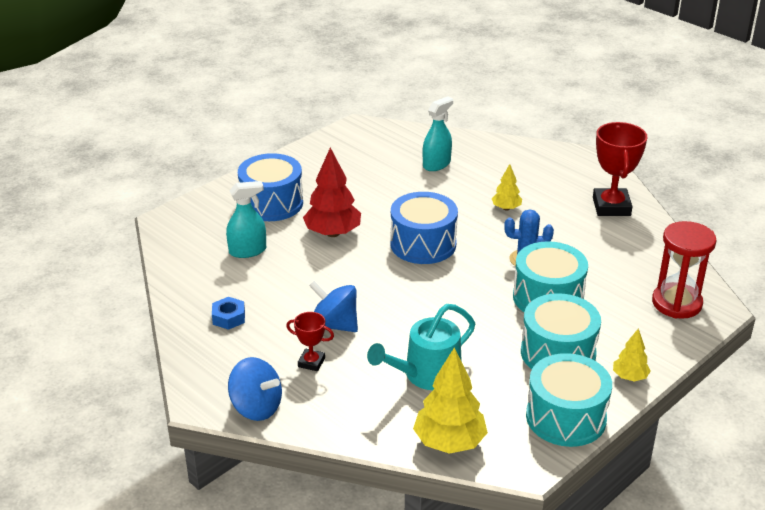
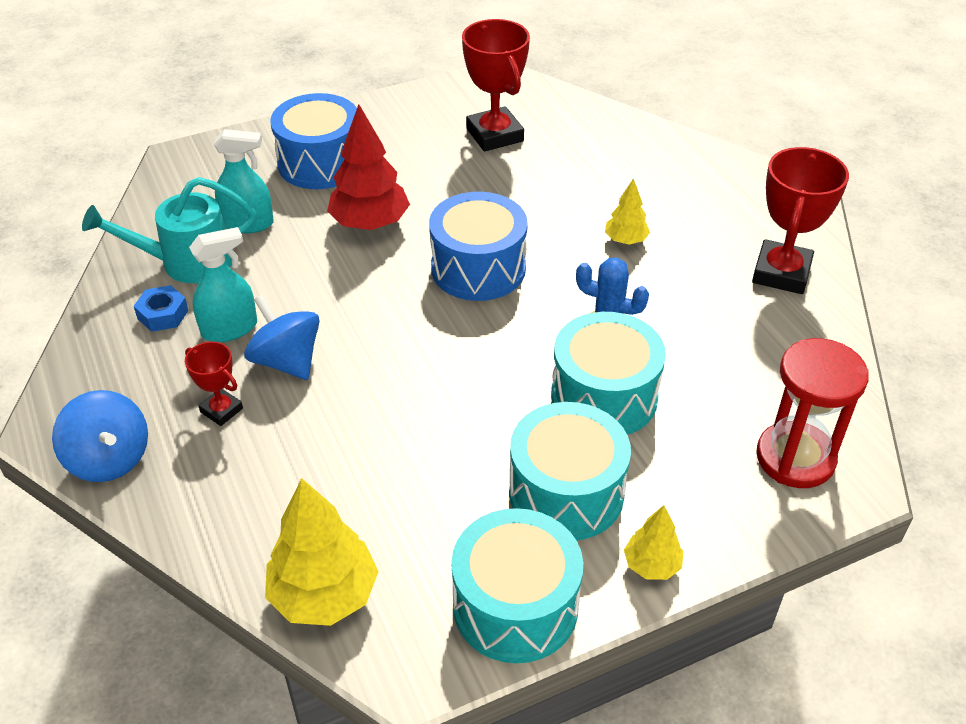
camera: 20 degrees right, 10 degrees up
turquoise watering can [367,304,475,390] -> turquoise watering can moved to [82,177,256,283]
turquoise spray bottle [423,96,453,171] -> turquoise spray bottle moved to [189,227,257,342]
none -> red trophy [462,19,530,152]

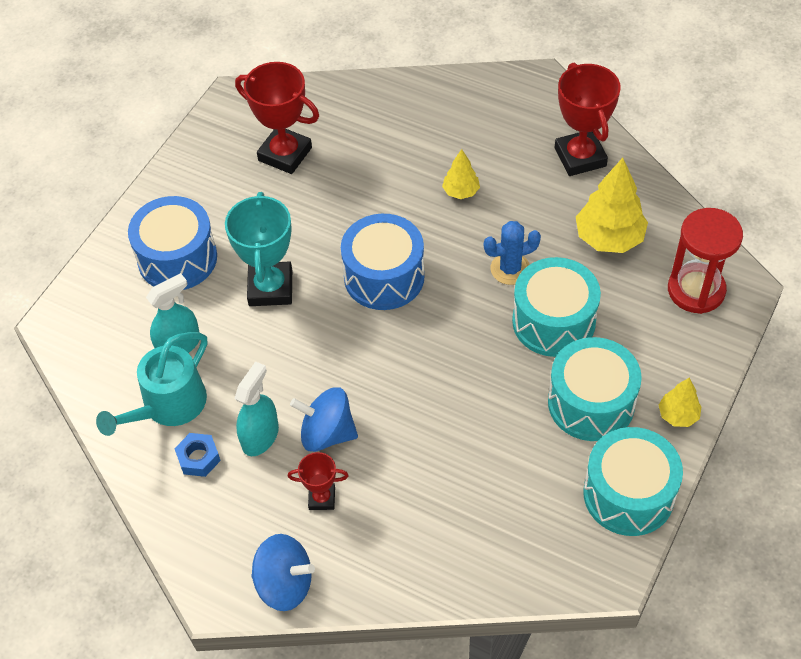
camera: 35 degrees left, 10 degrees up
yellow tree [265,478,379,626] -> yellow tree moved to [576,158,648,253]
red tree [327,104,410,230] -> turquoise trophy [225,192,292,306]

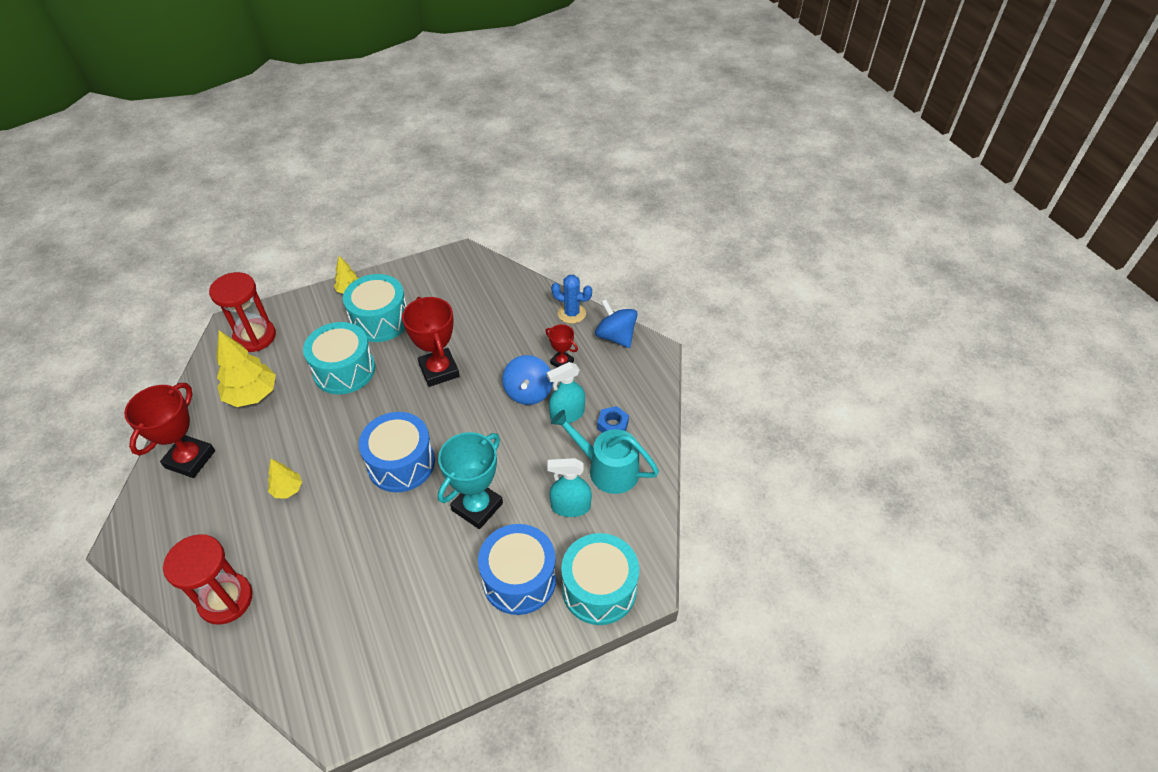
camera: 145 degrees left, 5 degrees down
turquoise watering can [96,332,207,436] -> turquoise watering can turned 135 degrees counterclockwise [551,410,659,494]
red trophy [235,62,319,174] -> red trophy moved to [402,297,460,387]
blue spinning top [290,387,358,452] -> blue spinning top turned 45 degrees clockwise [502,355,553,405]
blue cactus [484,221,541,285] -> blue cactus moved to [551,275,592,324]
turquoise drum [583,427,683,536] -> turquoise drum moved to [561,533,639,625]
none -> red hourglass [163,534,253,625]

